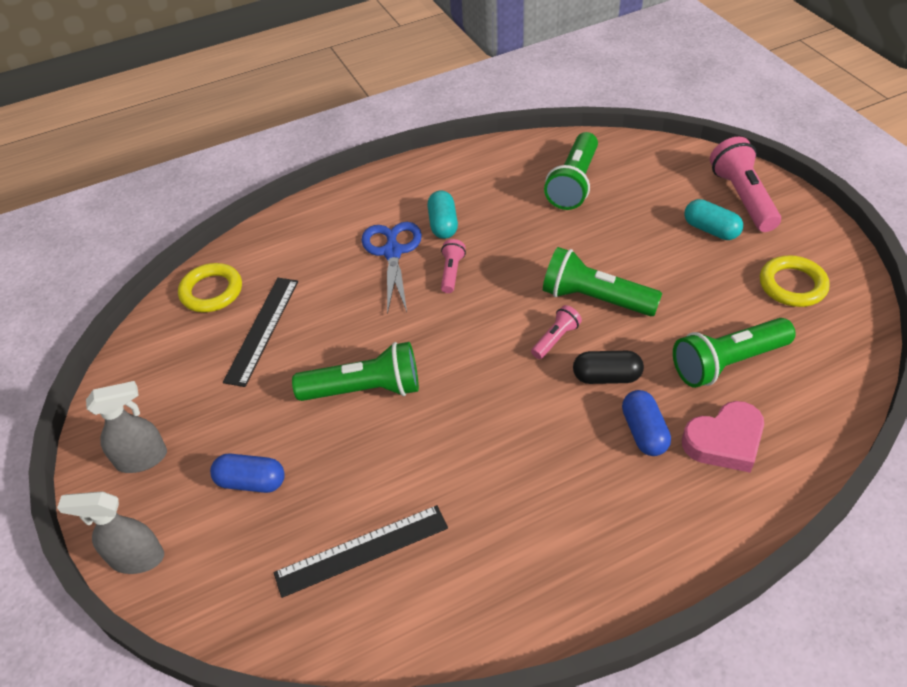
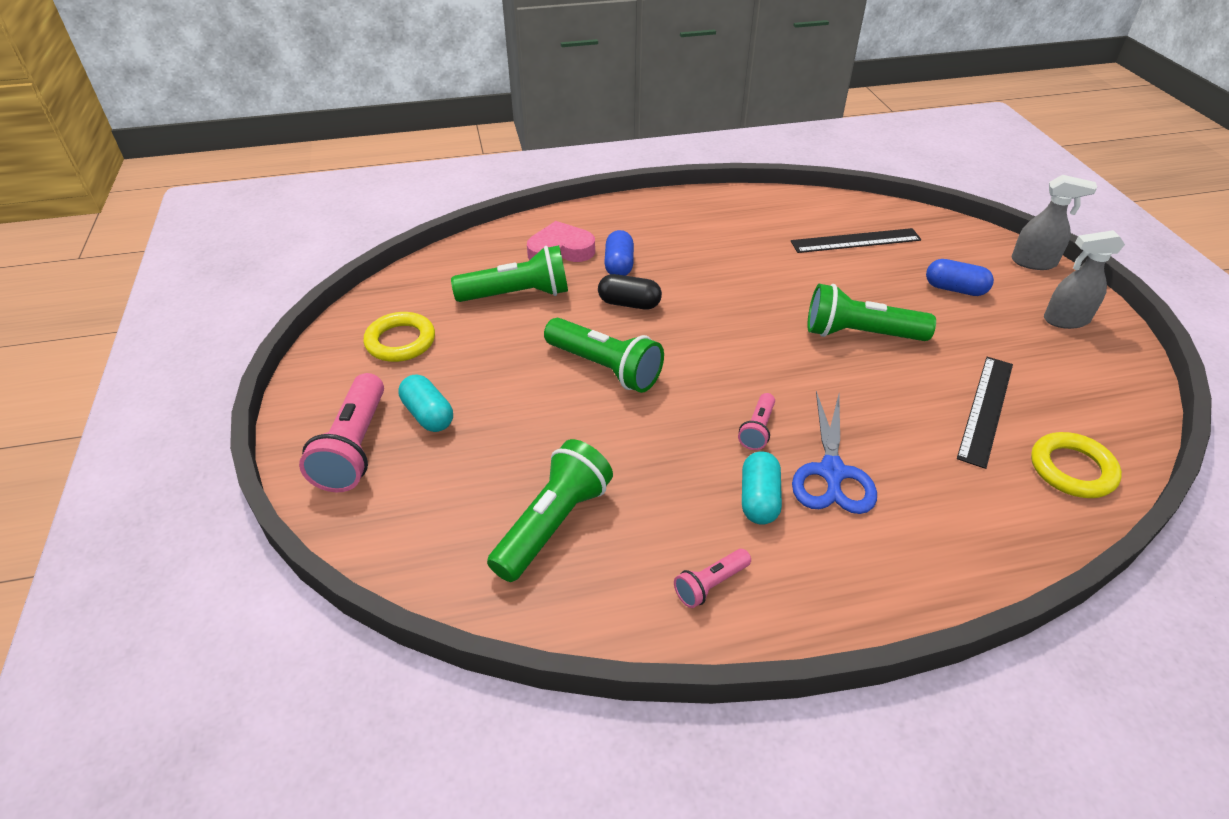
camera: 170 degrees left, 5 degrees down
pink flashlight [531,305,582,359] -> pink flashlight moved to [674,549,751,608]

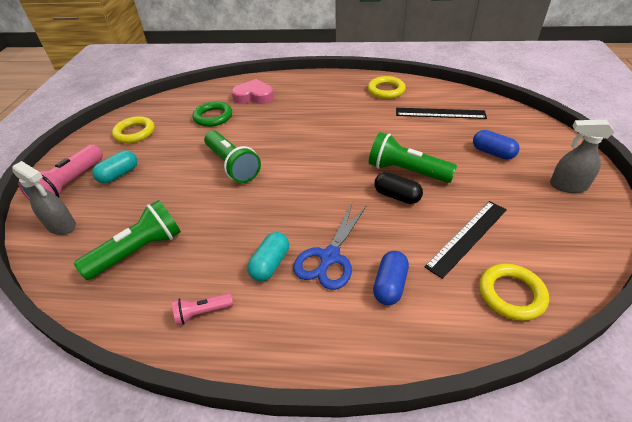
camera: 20 degrees right, 0 degrees up
turquoise capsule [398,375,453,432] -> turquoise capsule turned 60 degrees clockwise [92,150,137,184]
green flashlight [451,245,568,302] -> green ring [192,101,232,127]
black capsule [598,274,662,310] -> black capsule moved to [374,172,423,204]
blue capsule [604,230,634,276] -> blue capsule moved to [373,251,409,305]
pink flashlight [738,393,775,450] -> none
grey spray bottle [1011,175,1097,270] -> grey spray bottle moved to [12,161,76,235]
none -> yellow ring [368,76,406,99]

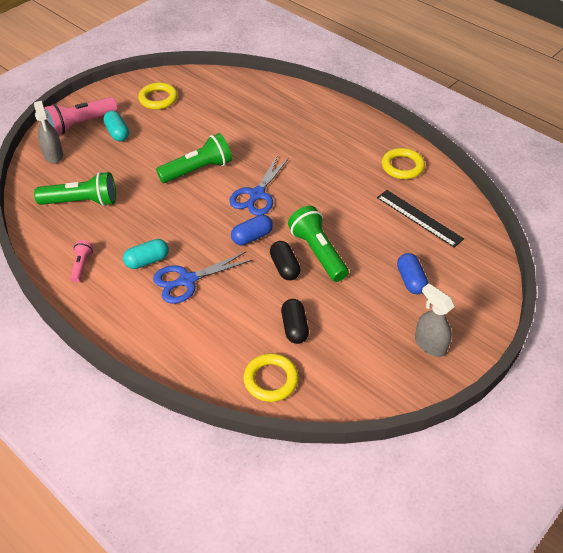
camera: 35 degrees right, 5 degrees up
turquoise capsule [92,150,137,184] -> turquoise capsule turned 75 degrees clockwise [103,111,129,141]
pink flashlight [172,293,233,325] -> pink flashlight turned 75 degrees clockwise [70,240,93,282]
green ring [192,101,232,127] -> none
green flashlight [204,131,261,183] -> green flashlight turned 120 degrees counterclockwise [156,133,232,183]
pink heart [232,79,274,104] -> none
blue capsule [373,251,409,305] -> blue capsule moved to [231,215,273,245]
black ruler [425,201,507,279] -> black capsule [281,299,309,344]
none -> blue scissors [229,155,289,215]

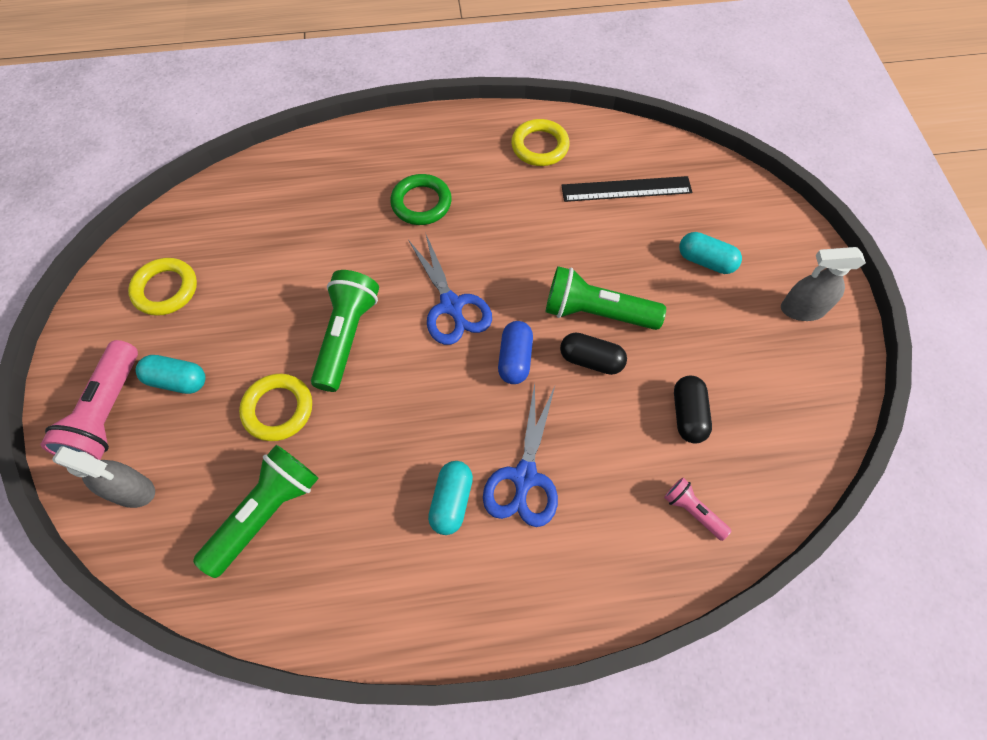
camera: 50 degrees left, 15 degrees up
pink flashlight [70,240,93,282] -> pink flashlight moved to [664,478,731,541]
yellow ring [243,353,299,402] -> yellow ring moved to [239,374,312,441]
black capsule [281,299,309,344] -> black capsule turned 60 degrees clockwise [674,376,712,444]
blue capsule [397,253,428,294] -> turquoise capsule [679,232,742,274]
none -> green ring [390,174,452,225]

